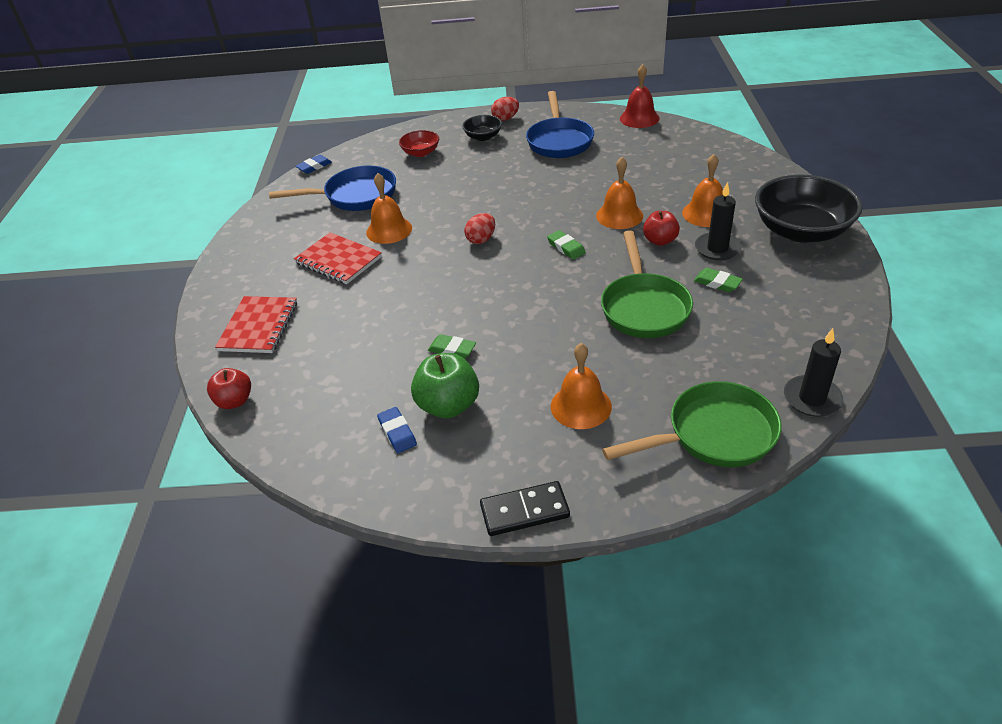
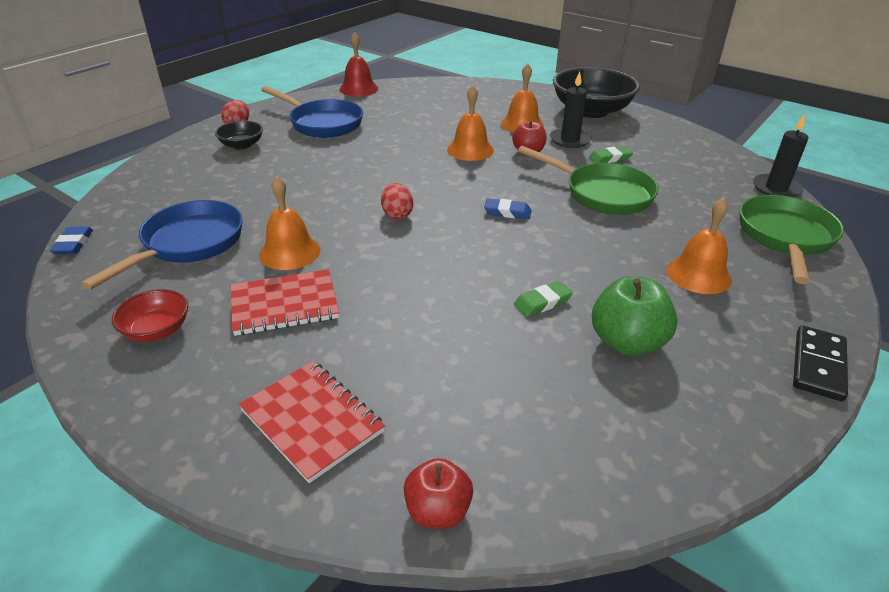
camera: 55 degrees left, 5 degrees down
blue eraser [377,407,417,453] -> blue eraser moved to [484,198,532,219]
red bowl [399,130,439,157] -> red bowl moved to [112,289,189,342]
green eraser [547,230,586,259] -> none

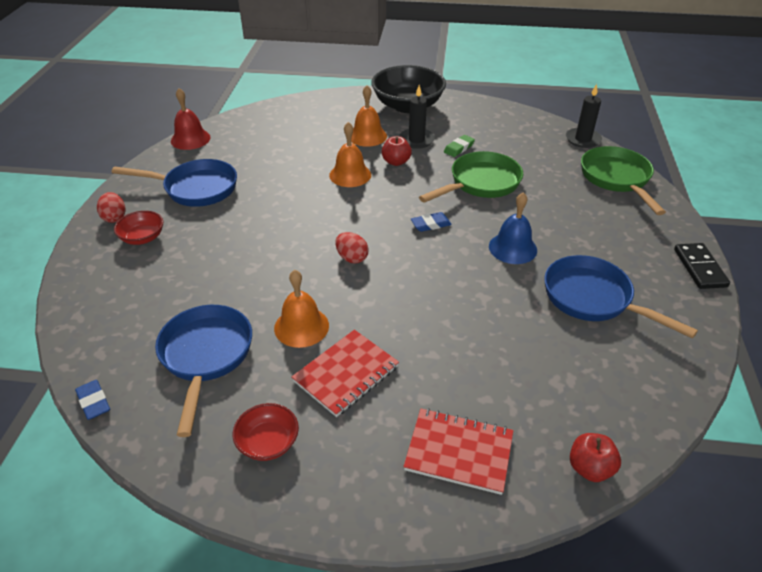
camera: 30 degrees left, 5 degrees up
black bowl [215,120,263,150] -> red bowl [114,211,163,245]
green eraser [514,281,573,317] -> none
green pan [518,146,659,215] -> green pan turned 45 degrees counterclockwise [419,151,523,203]
green apple [592,276,678,356] -> blue pan [544,255,698,339]
orange bell [666,197,732,294] -> none
none -> blue bell [489,192,537,264]

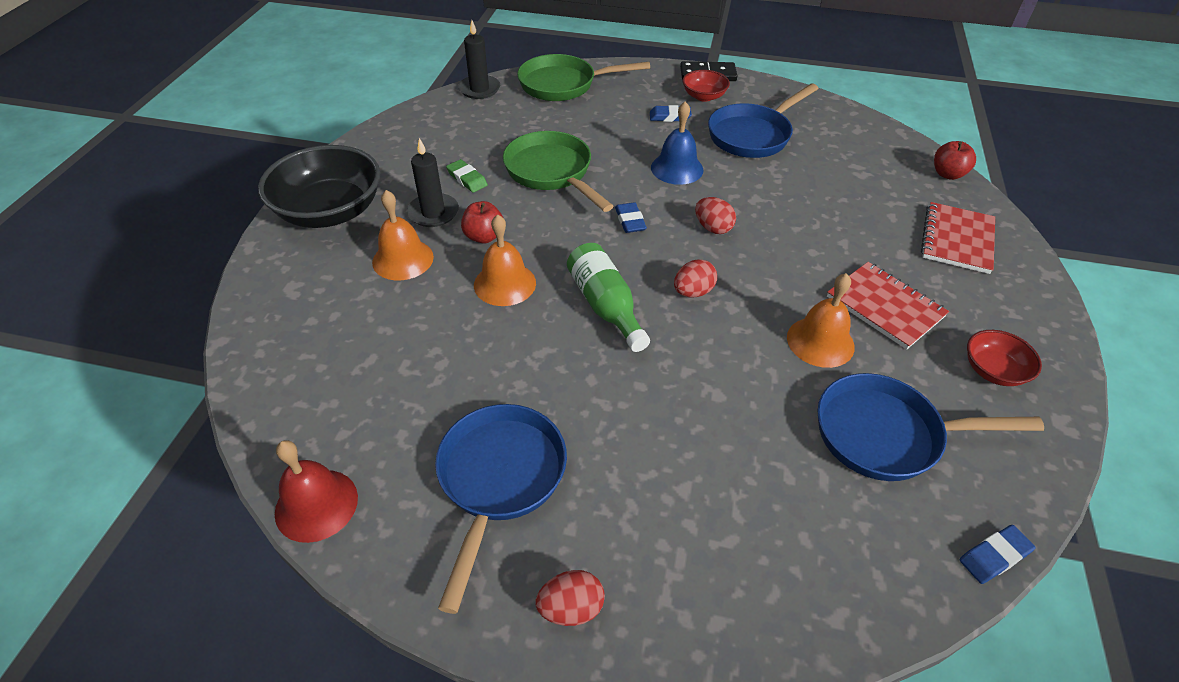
camera: 85 degrees left, 5 degrees up
red bowl [114,211,163,245] -> red bowl moved to [683,70,730,102]
none -> green bottle [567,243,650,352]
none -> blue eraser [650,105,692,122]
none -> red egg [695,197,736,234]

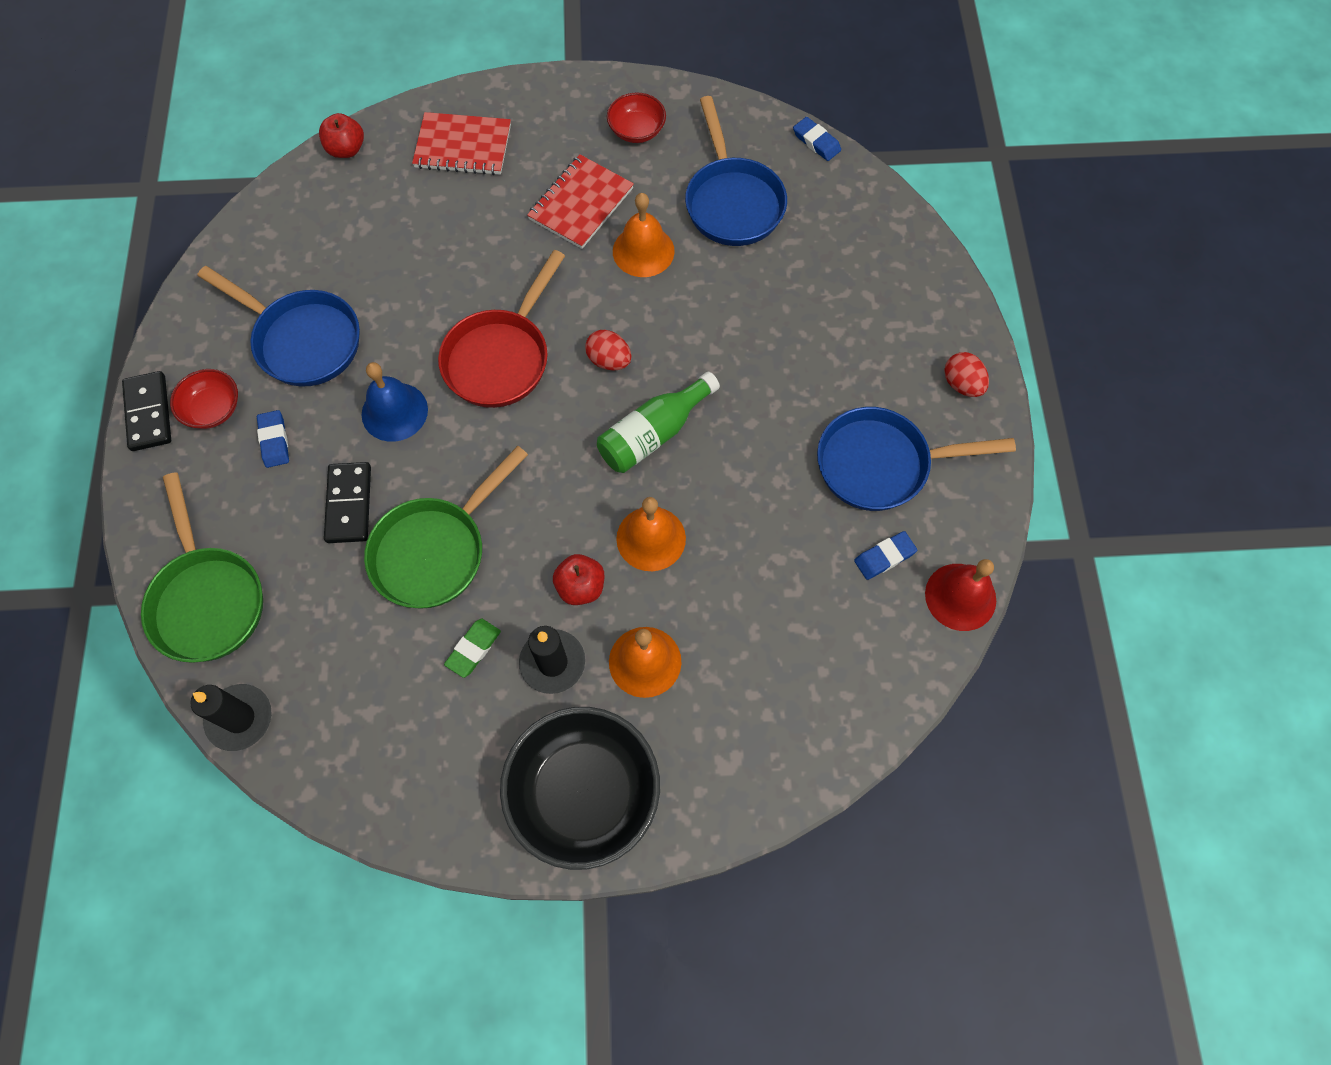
camera: 105 degrees left, 20 degrees up
blue eraser [615,202,647,233] -> blue eraser moved to [854,531,917,580]
red egg [695,197,736,234] -> red pan [438,250,565,408]
none -> black domino [324,462,371,543]

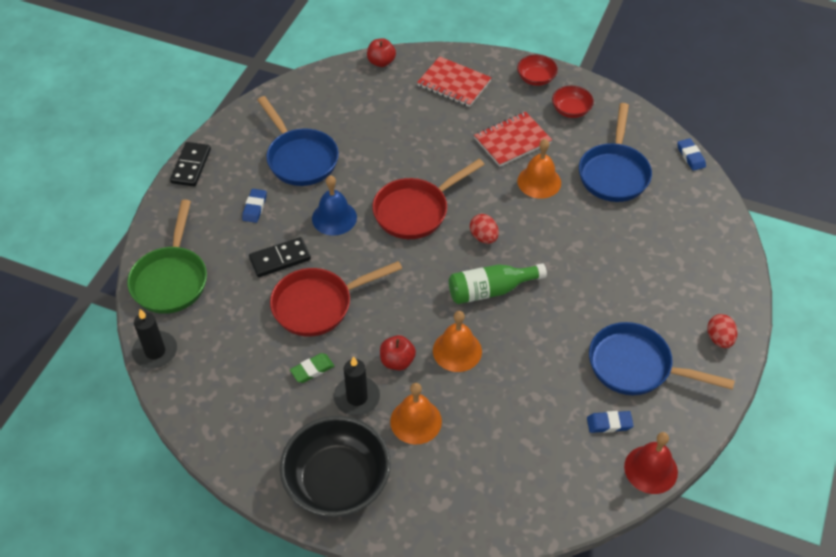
camera: 25 degrees right, 15 degrees down
red bowl [170,369,238,429] -> red bowl moved to [517,55,558,86]
black domino [324,462,371,543] -> black domino turned 45 degrees clockwise [249,237,311,277]
green pan [364,446,528,608] -> red pan [270,261,402,337]

